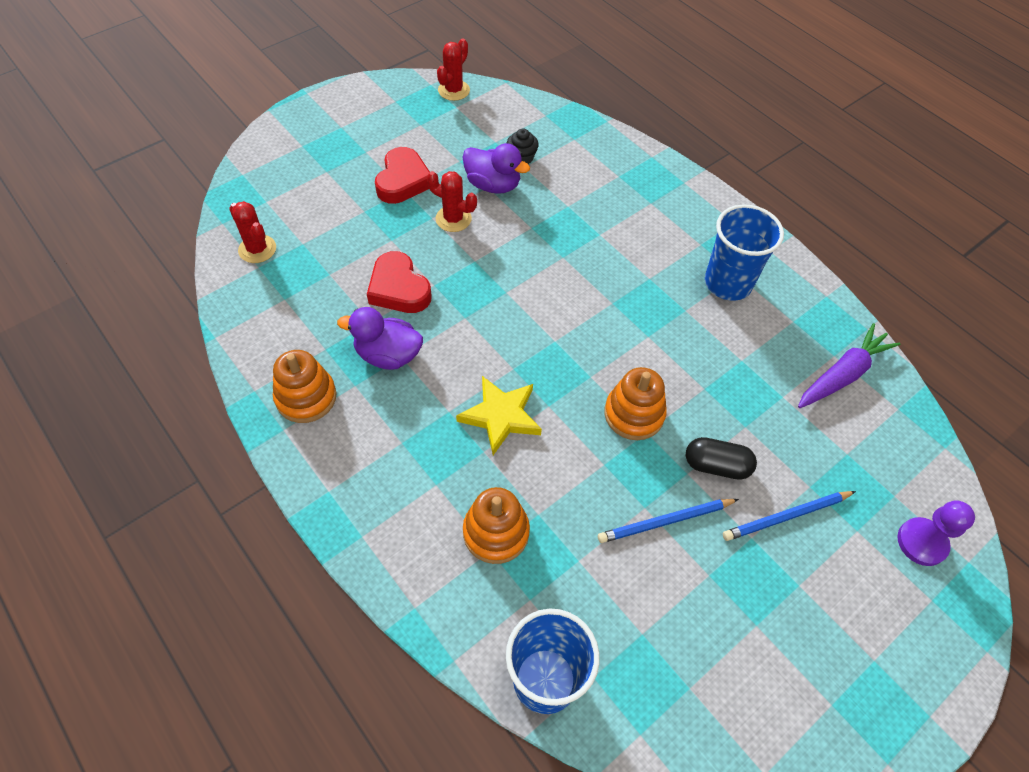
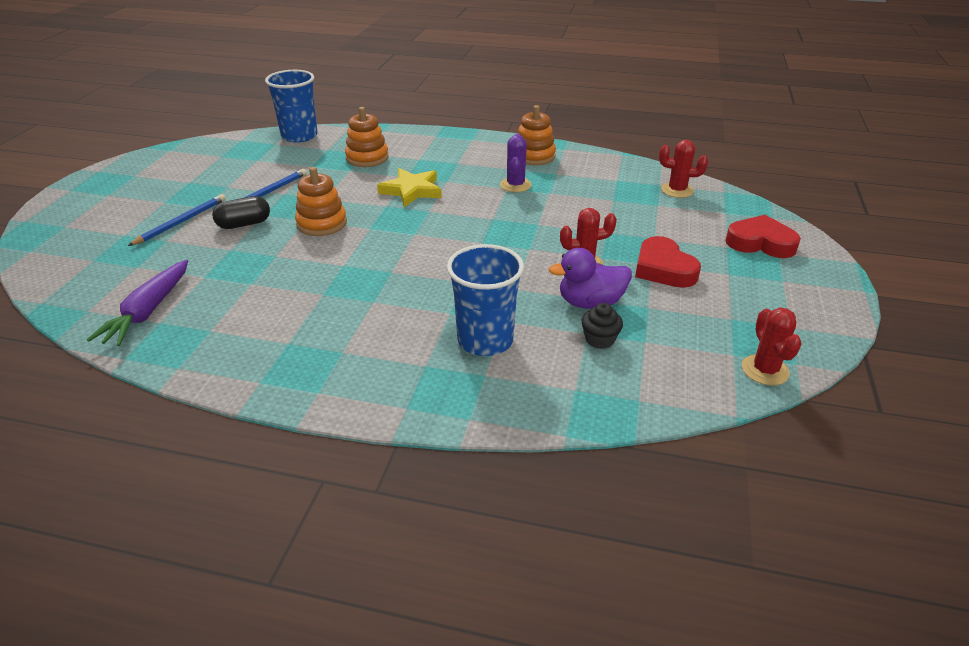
camera: 145 degrees right, 20 degrees down
purple duck [337,307,423,370] -> purple cactus [500,134,532,192]
red heart [367,251,432,313] -> red heart moved to [725,215,801,258]
blue cup [705,204,784,301] -> blue cup moved to [447,244,524,356]
purple pawn [897,500,975,566] -> none

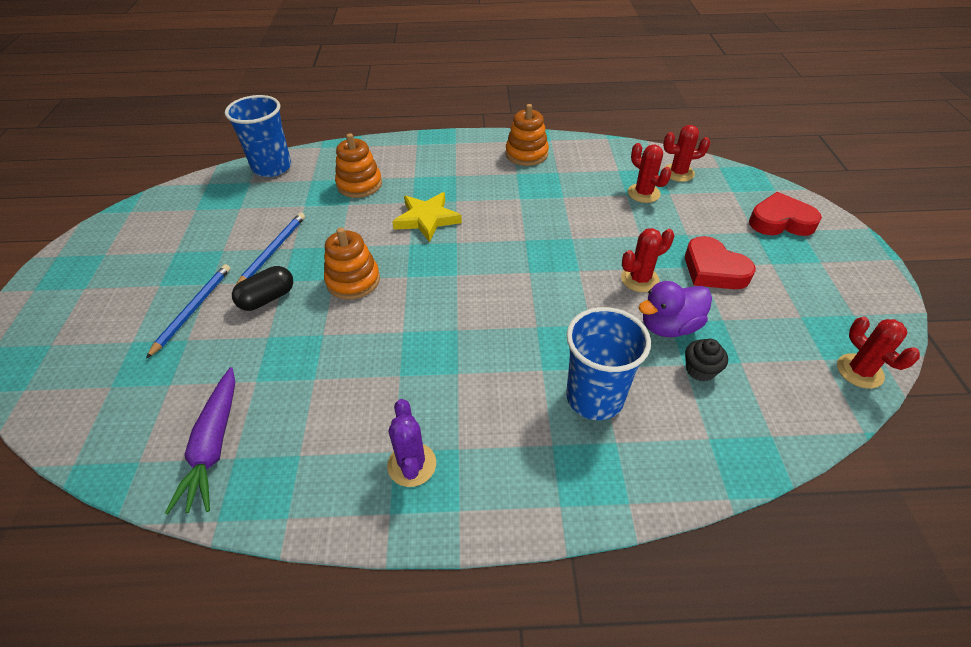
camera: 15 degrees left, 10 degrees up
purple cactus [500,134,532,192] -> purple cactus moved to [387,399,436,487]
none -> red cactus [628,143,671,203]

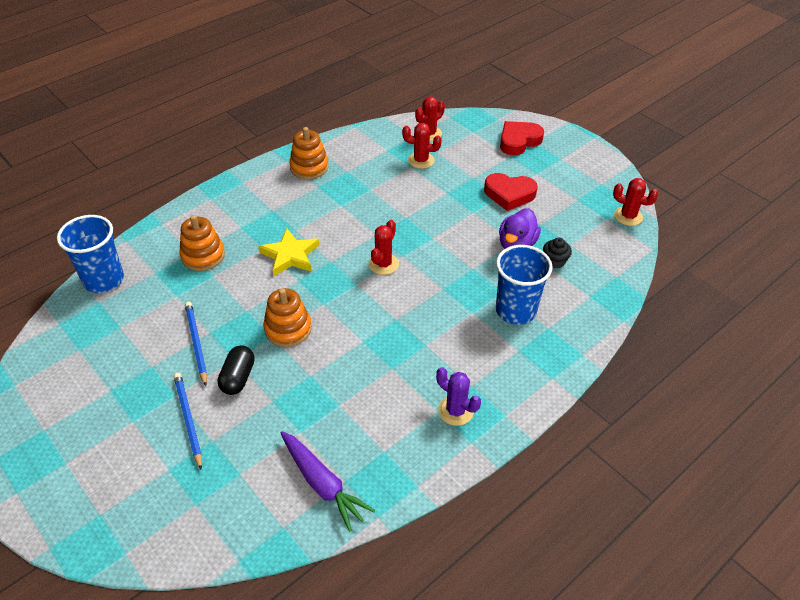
camera: 40 degrees left, 0 degrees up
red cactus [621,228,674,292] -> red cactus moved to [369,220,399,275]

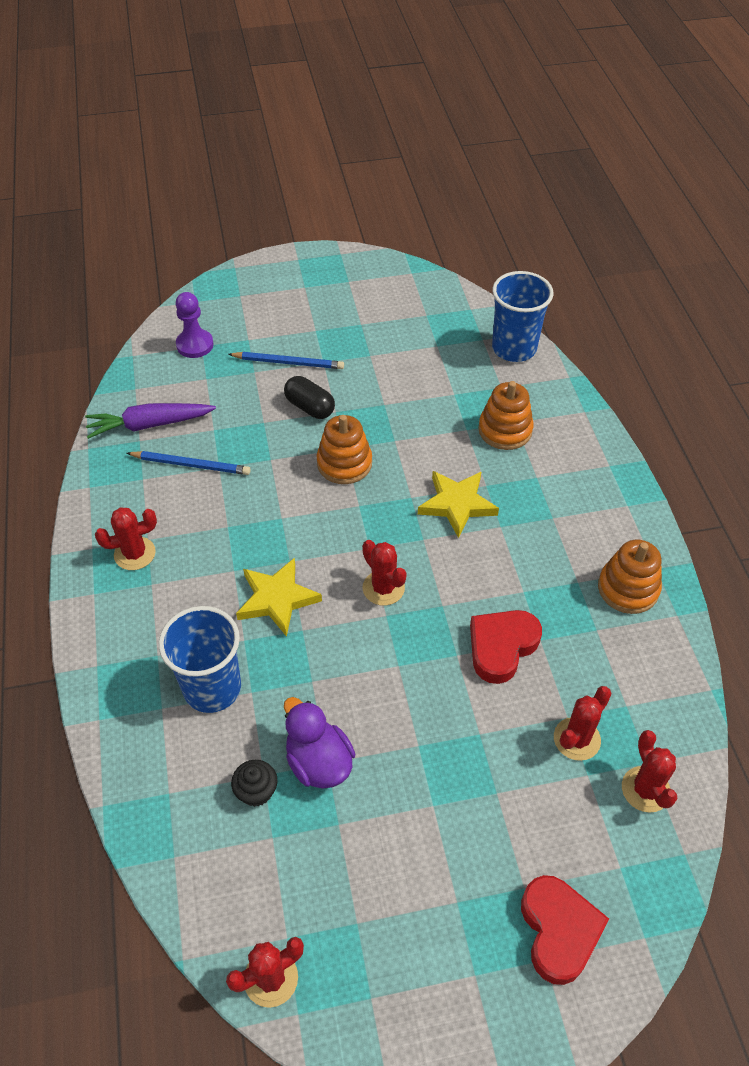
camera: 120 degrees right, 5 degrees up
blue pencil [185,302,207,386] -> blue pencil moved to [127,451,251,475]
purple cactus [436,367,481,426] -> red cactus [95,508,157,570]
red heart [484,173,538,211] -> red heart moved to [470,610,542,684]
none -> purple pawn [175,292,214,358]
none -> yellow star [236,558,322,637]

